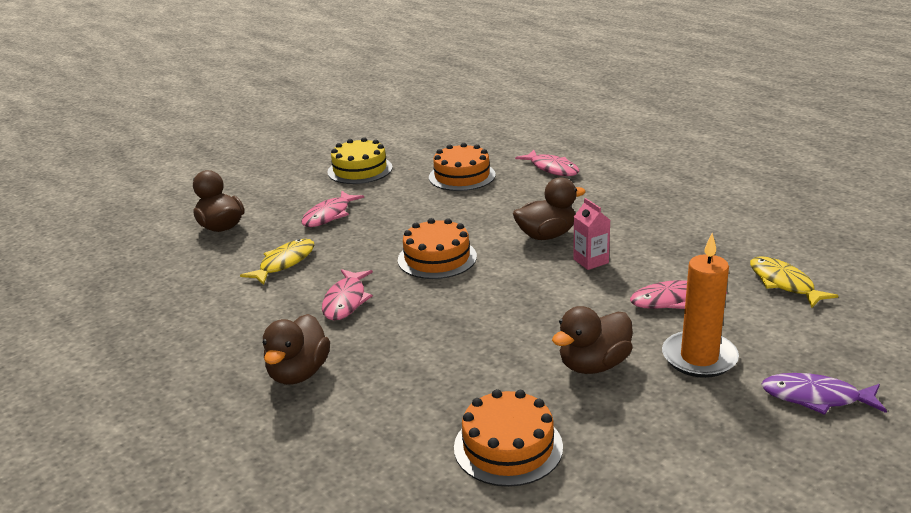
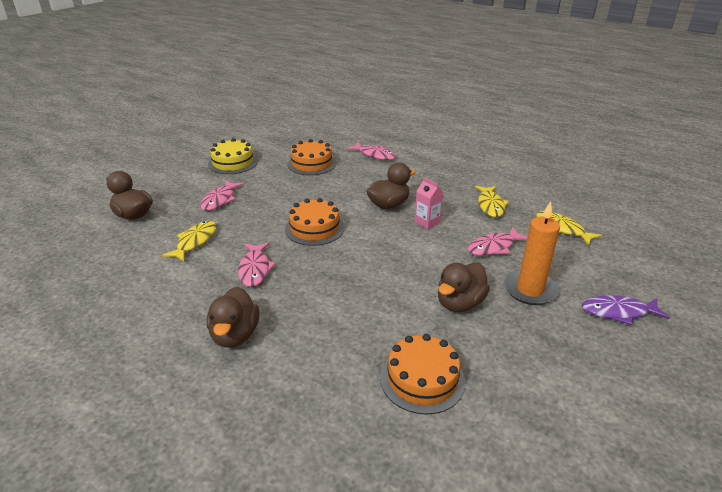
camera: 15 degrees left, 5 degrees up
none -> yellow fish [475,186,509,217]

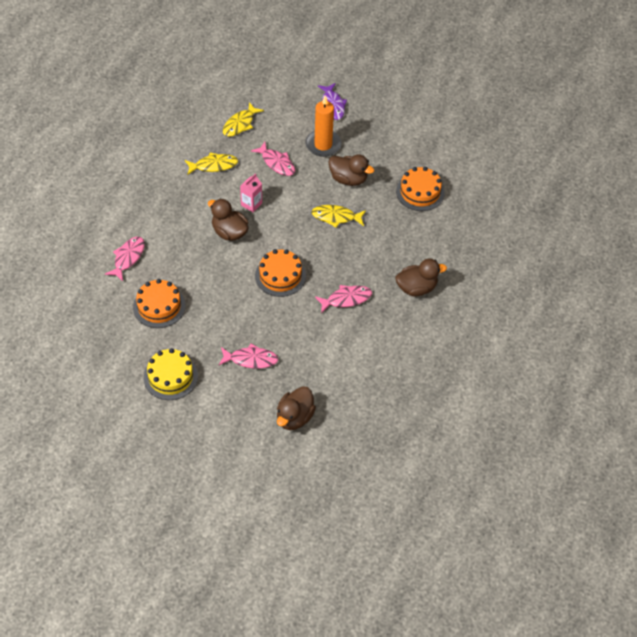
camera: 105 degrees left, 20 degrees up
yellow fish [162,221,217,261] -> yellow fish moved to [311,205,366,227]

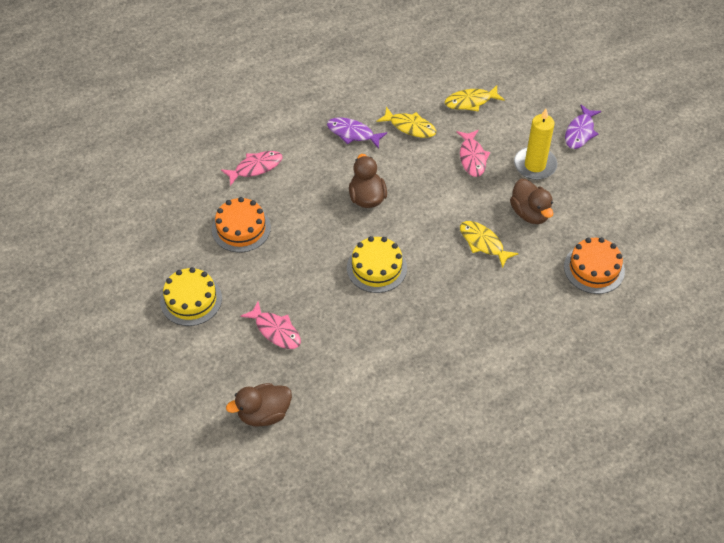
camera: 40 degrees right, 0 degrees up
pink carton [240,173,262,212] -> none
orange cake [255,249,306,297] -> yellow cake [347,236,407,293]
orange candle [305,96,342,157] -> yellow candle [514,109,557,180]
pink fish [315,285,372,313] -> none
brown duck [396,259,447,297] -> none
none -> purple fish [327,117,387,149]

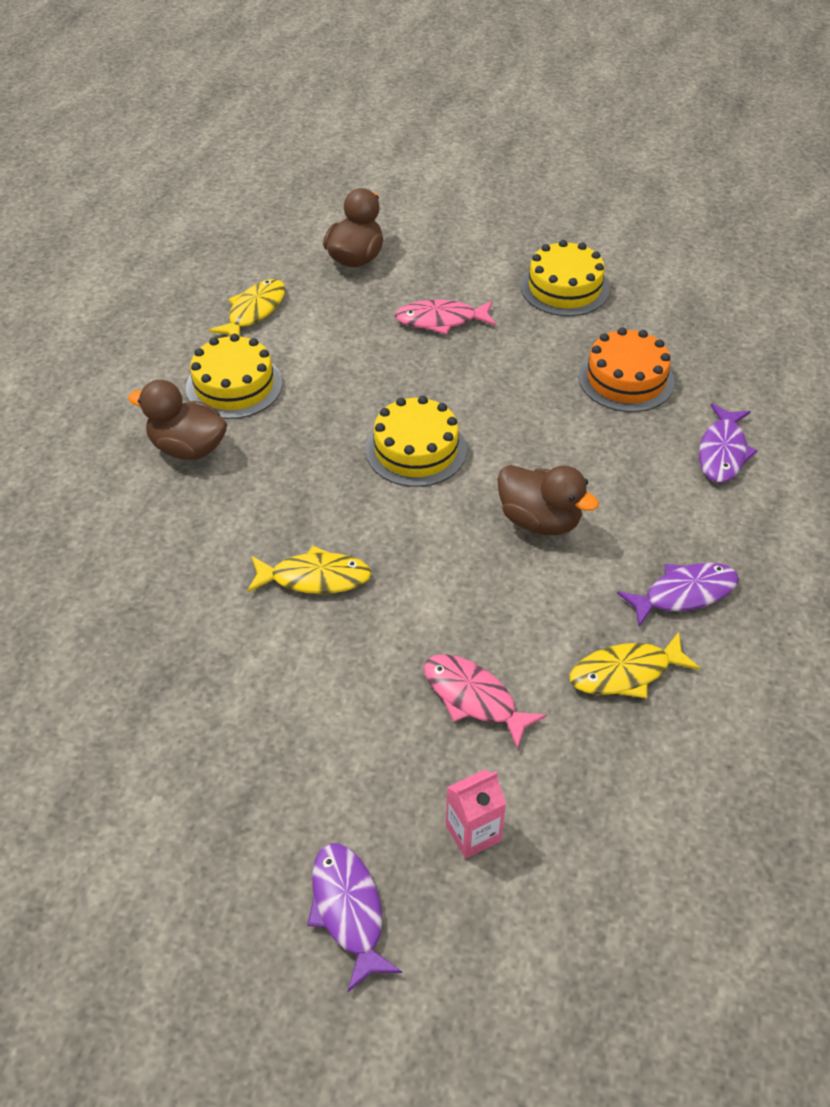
camera: 135 degrees right, 5 degrees down
pink fish [221,151,283,186] -> purple fish [699,403,757,482]
yellow fish [445,85,505,112] -> yellow fish moved to [209,279,286,336]
brown duck [510,179,553,224] -> brown duck moved to [128,380,227,460]
yellow candle [514,109,557,180] -> none
orange cake [564,237,625,294] -> none
none -> yellow cake [186,334,282,419]
none -> pink carton [446,769,506,858]

